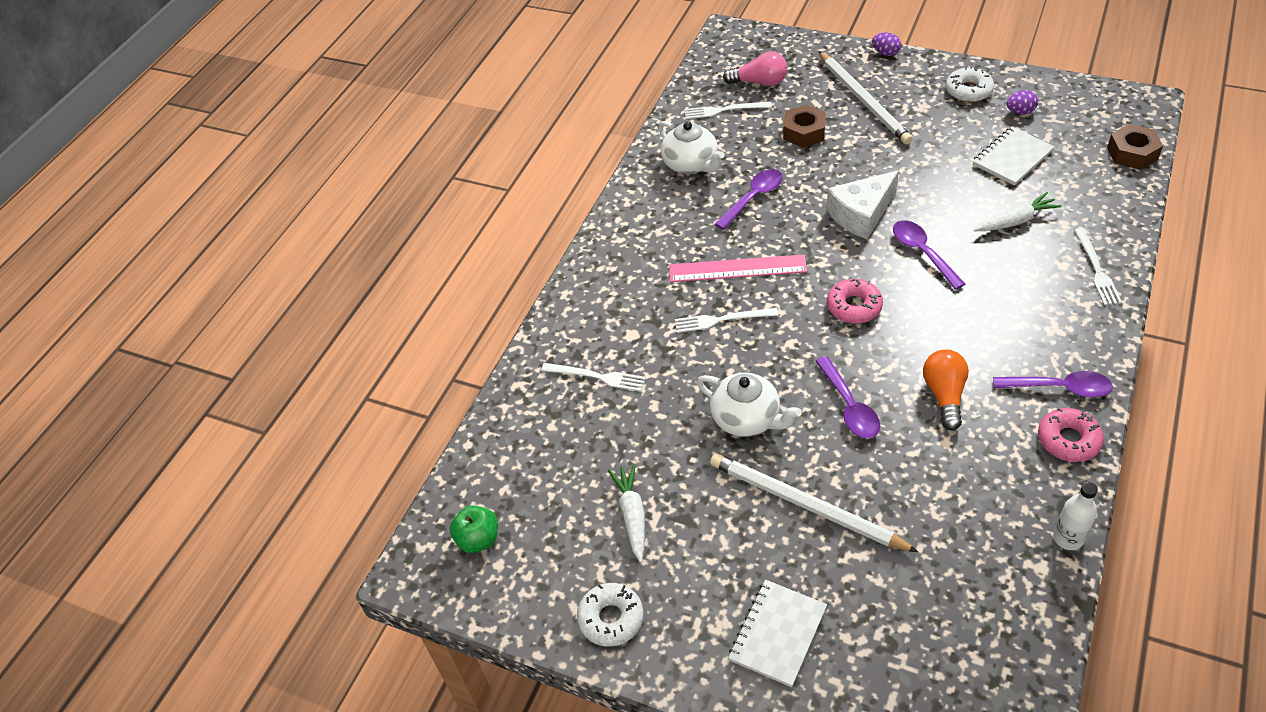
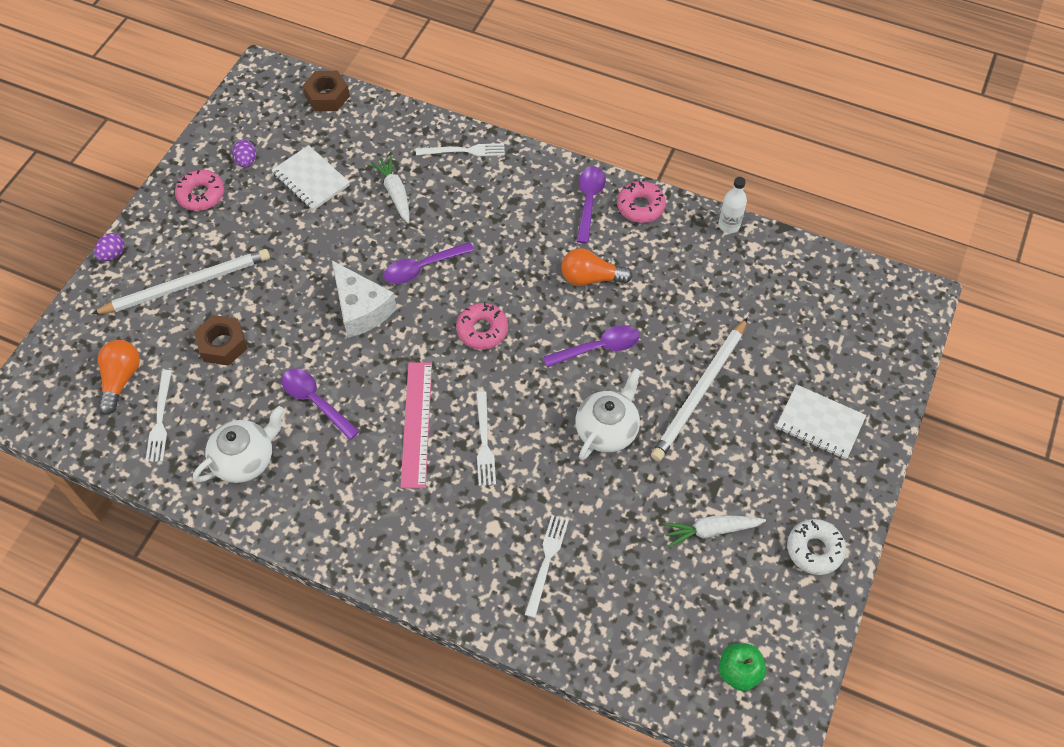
camera: 95 degrees left, 10 degrees up
pink light bulb [723,51,787,86] -> orange light bulb [98,340,140,415]
white donut [946,66,994,102] -> pink donut [175,170,224,211]

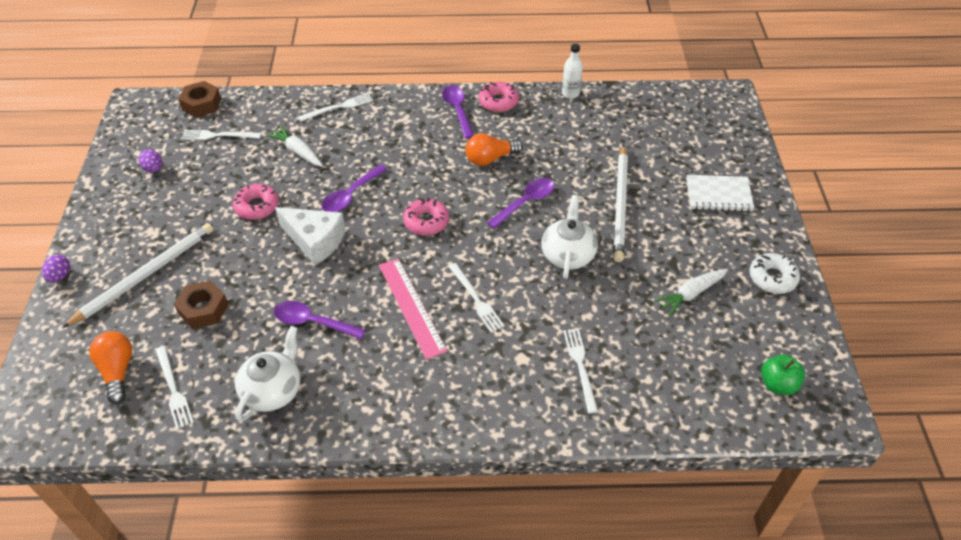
camera: 25 degrees left, 10 degrees down
pink donut [175,170,224,211] -> pink donut moved to [232,184,279,220]
white notebook [271,145,350,211] -> none
none -> white fork [181,130,261,140]

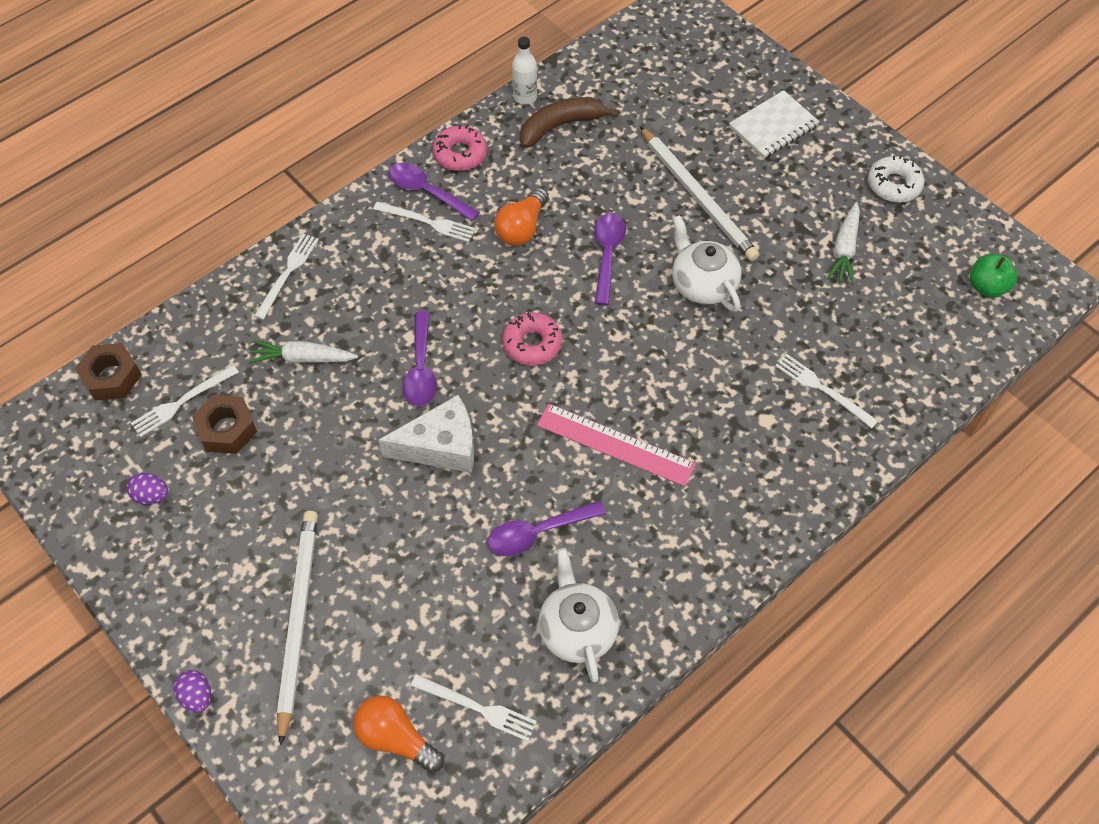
camera: 40 degrees left, 10 degrees up
brown nut [174,280,228,329] -> brown nut moved to [192,395,257,454]
pink donut [232,184,279,220] -> none
white fork [449,263,505,333] -> white fork moved to [373,202,475,242]
none -> brown banana [520,97,619,148]

